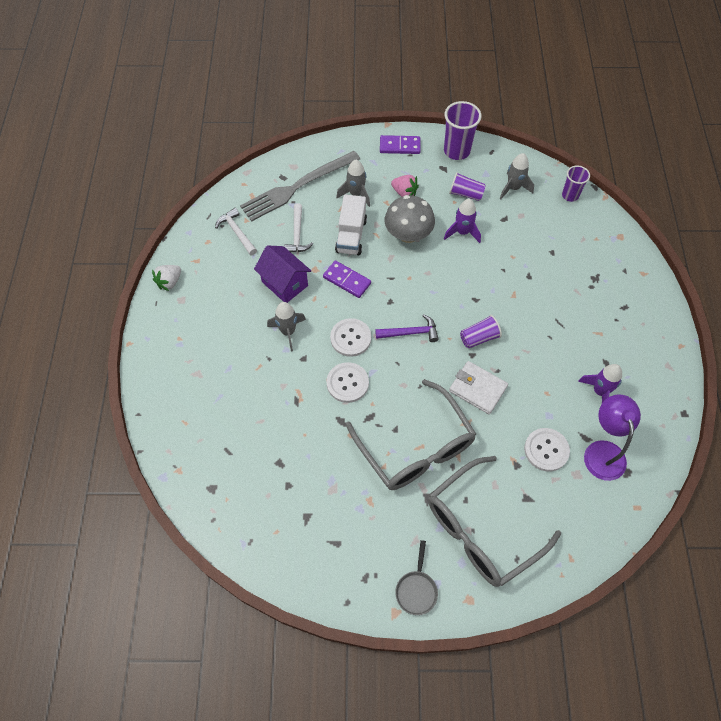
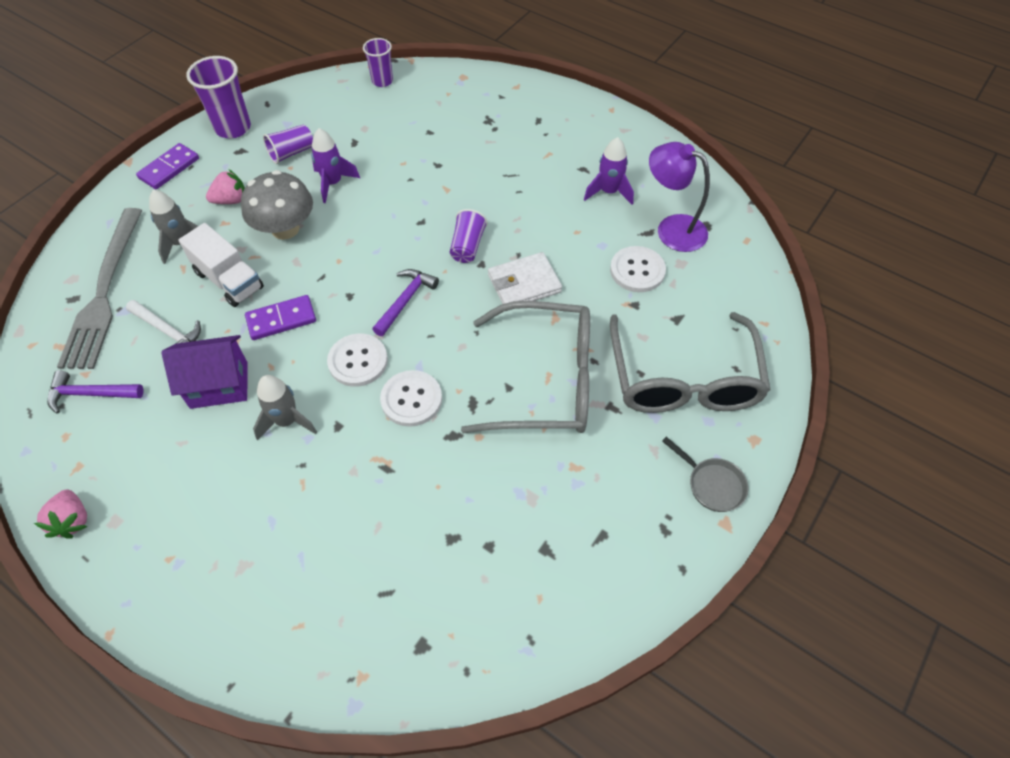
camera: 55 degrees left, 5 degrees down
white strawberry [152,265,181,291] -> pink strawberry [34,490,88,539]
white hammer [215,208,257,255] -> purple hammer [47,370,143,414]
grey rocket [500,153,534,200] -> none

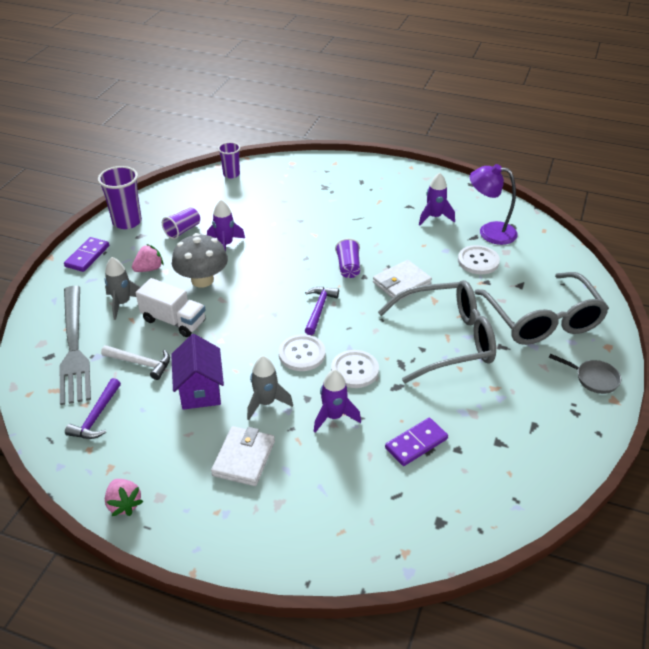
camera: 15 degrees left, 15 degrees down
purple hammer [47,370,143,414] -> purple hammer turned 60 degrees counterclockwise [65,378,121,439]
purple house [161,335,248,409] -> purple house turned 75 degrees counterclockwise [171,334,224,410]
purple domino [245,295,316,340] -> purple domino moved to [385,418,448,466]
none -> white wallet [211,426,275,486]
none -> purple rocket [314,369,361,433]

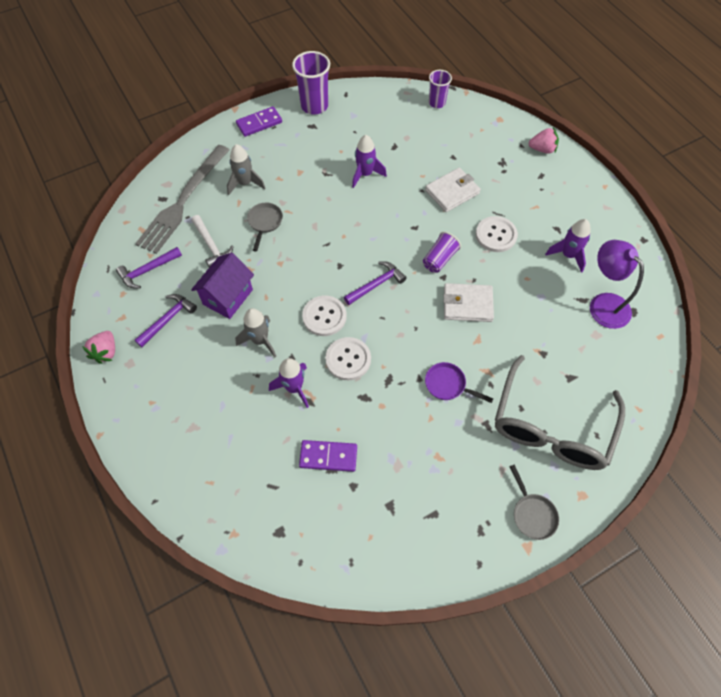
camera: 40 degrees right, 20 degrees up
pink strawberry [132,244,163,272] -> pink strawberry moved to [529,128,559,154]
white truck [136,278,206,337] -> grey pan [247,203,283,251]
purple cup [162,207,200,239] -> none
grey mushroom [172,233,228,288] -> none
white wallet [211,426,275,486] -> white wallet moved to [425,168,481,212]
grey glasses [378,280,496,383] -> purple pan [425,362,493,403]
white button [458,245,500,275] -> white button moved to [476,216,518,252]
none -> purple hammer [135,294,197,347]

